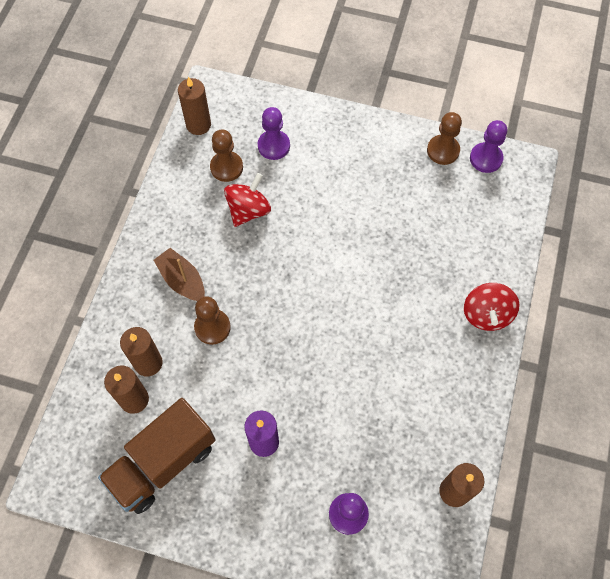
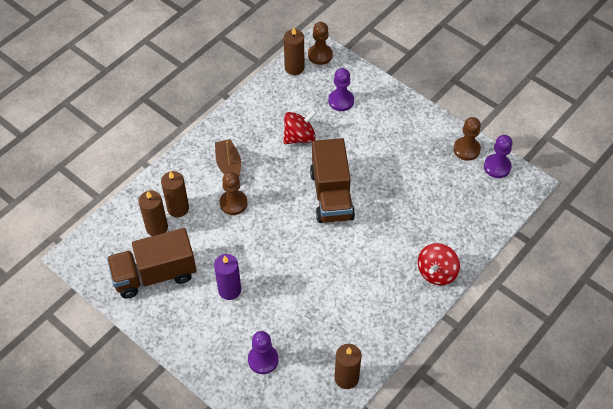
camera: 25 degrees right, 10 degrees down
brown pawn [210,129,243,182] -> brown pawn moved to [308,22,333,65]
none -> brown truck [310,138,355,223]

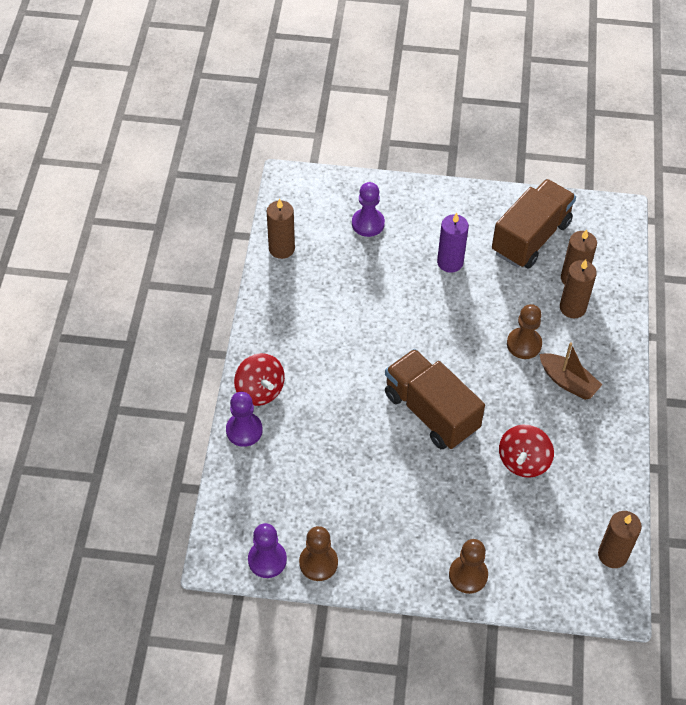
camera: 145 degrees right, 0 degrees up
brown pawn [308,22,333,65] -> brown pawn moved to [449,539,488,594]
purple pawn [328,68,354,111] -> purple pawn moved to [226,392,263,447]
red spinning top [418,243,460,285] -> red spinning top turned 150 degrees clockwise [234,353,285,406]

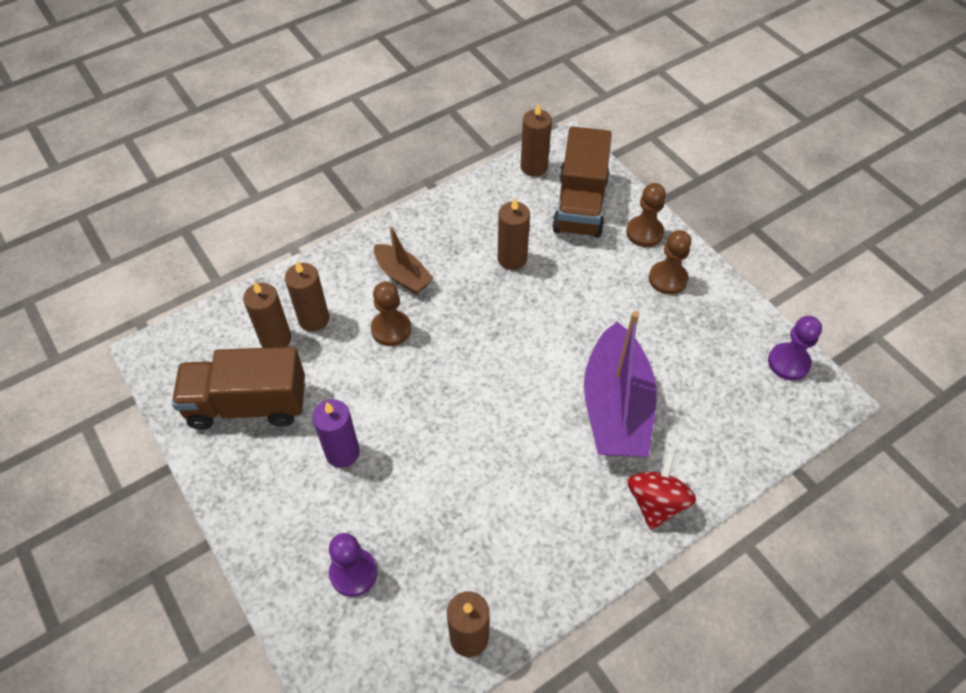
camera: 130 degrees left, 0 degrees up
purple pawn [226,392,263,447] -> none
brown pawn [299,526,338,581] -> brown pawn moved to [649,230,691,295]
brown truck [385,349,485,449] -> brown truck moved to [552,126,612,238]
red spinning top [499,425,554,478] -> brown candle [498,198,530,270]
brown boat [539,342,602,400] -> brown boat turned 135 degrees clockwise [374,226,434,294]
none -> purple boat [584,311,657,457]

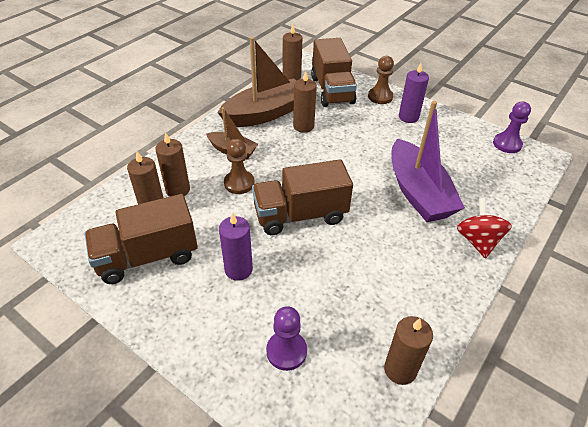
camera: 20 degrees left, 10 degrees down
brown pawn [649,230,691,295] -> purple candle [399,63,429,123]
none -> brown boat [218,37,296,127]
none -> brown truck [252,159,353,235]

